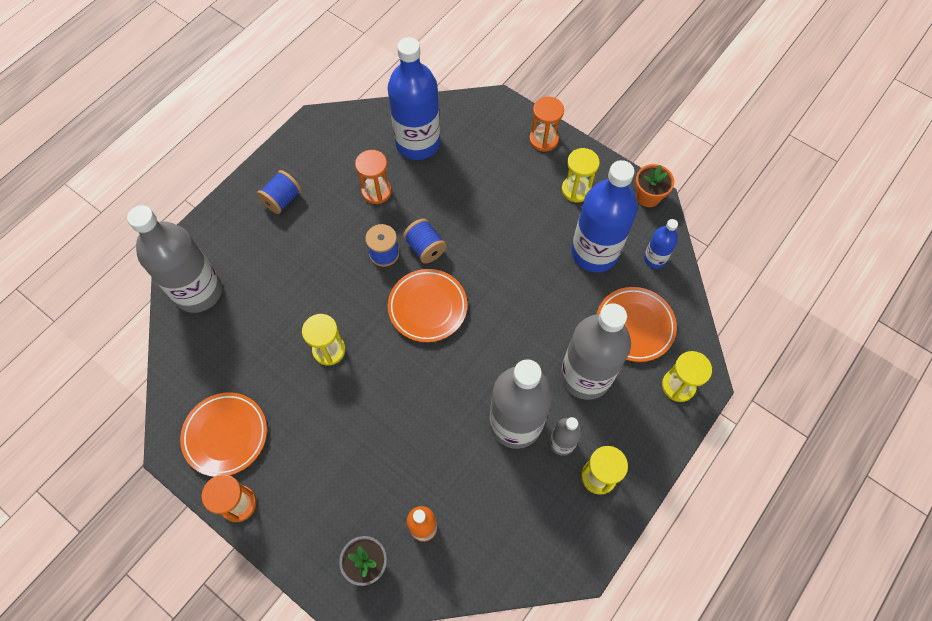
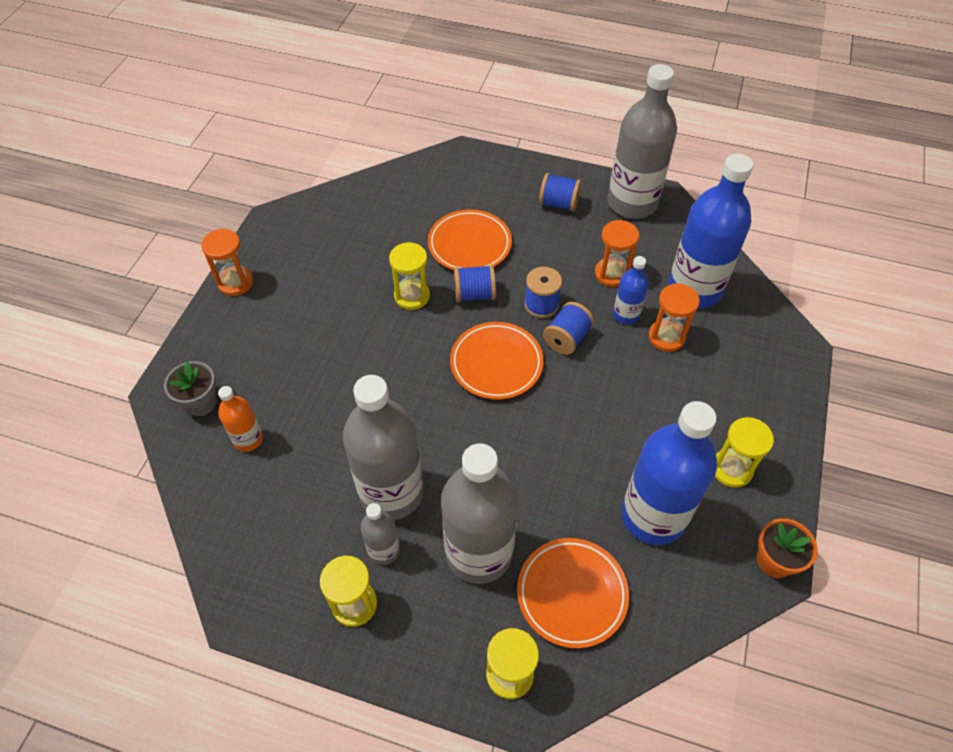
camera: 70 degrees right, 10 degrees down
grey bottle [127,205,222,313] -> grey bottle moved to [608,64,677,219]
orange plate [180,392,267,477] -> orange plate moved to [428,209,512,270]
orange hourglass [529,97,564,152] -> orange hourglass moved to [649,283,700,352]
blue bottle [644,219,678,268] -> blue bottle moved to [613,256,649,324]
none -> blue spool [454,265,496,302]

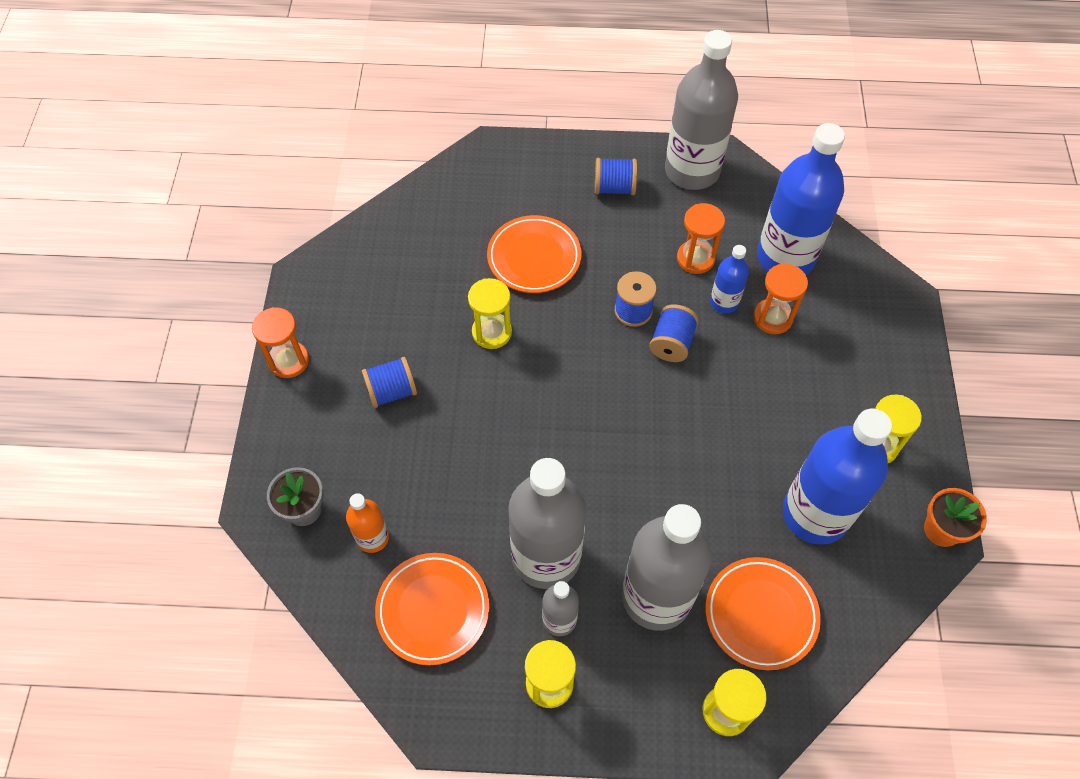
camera: 15 degrees left, 5 degrees up
orange plate [450,322,544,400] -> orange plate moved to [375,553,489,665]
blue spool [454,265,496,302] -> blue spool moved to [362,357,417,408]

